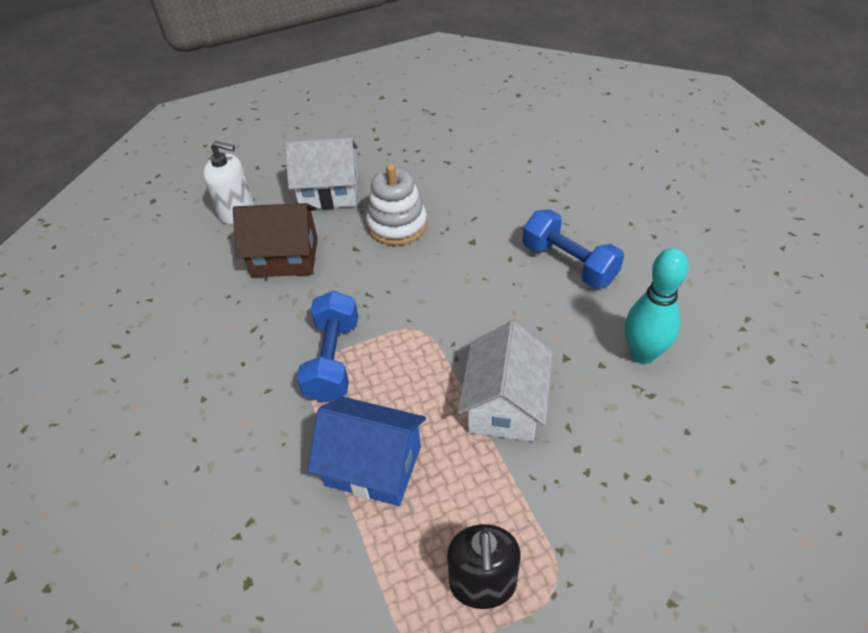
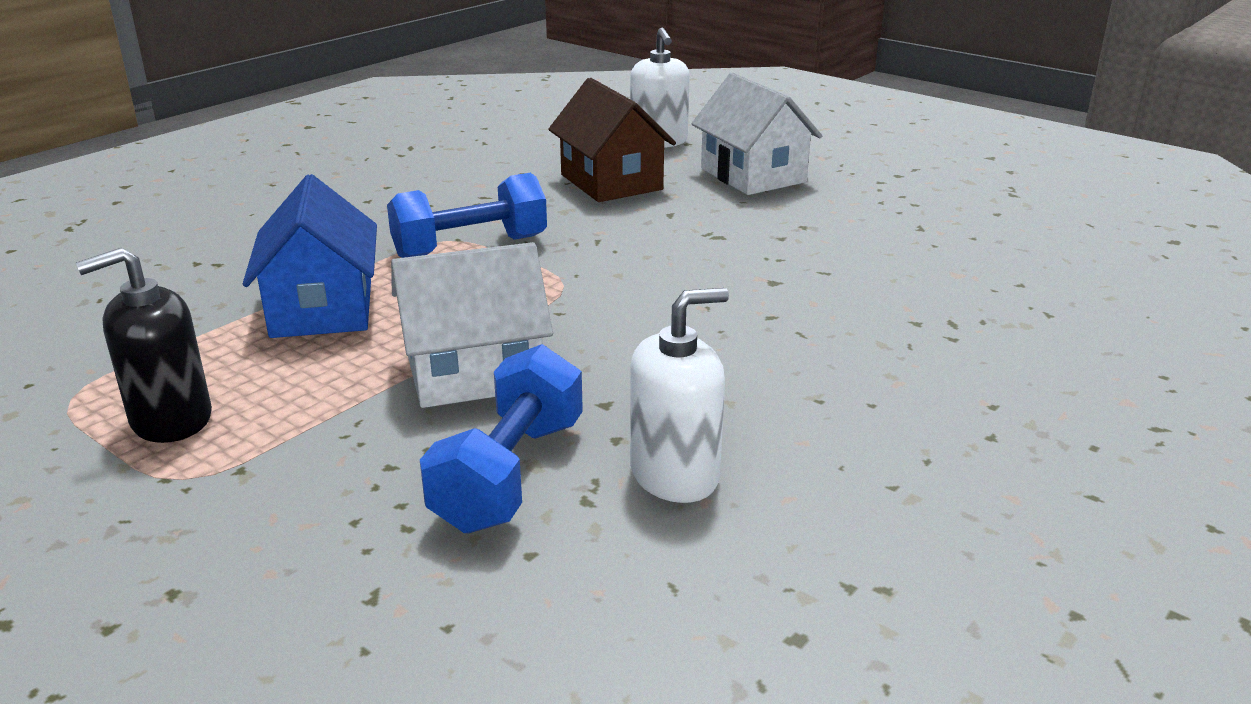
camera: 60 degrees right, 20 degrees down
white stacking toy [366,164,427,246] -> none
blue dumbbell [523,209,624,289] -> blue dumbbell moved to [420,344,583,533]
turquoise bowling pin [625,248,689,364] -> white soap dispenser [630,288,729,503]

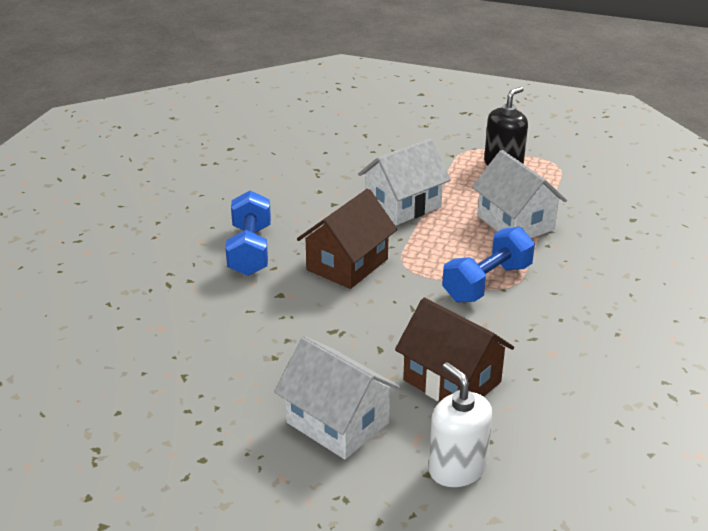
camera: 160 degrees right, 5 degrees up
blue house [243,174,377,338] -> white house [472,150,567,238]
blue dumbbell [420,344,583,533] -> blue dumbbell moved to [225,190,271,276]
white soap dispenser [630,288,729,503] -> none
none -> brown house [297,189,397,289]

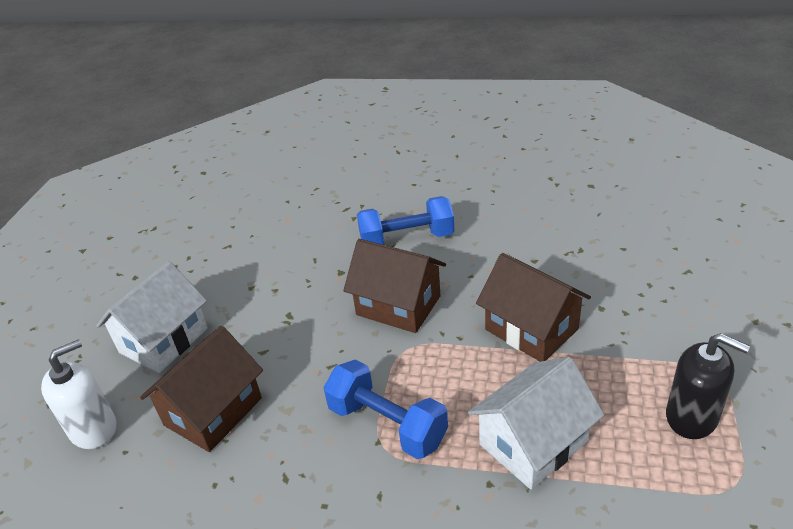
camera: 85 degrees right, 5 degrees up
white house [358,139,451,225] -> brown house [476,253,591,362]

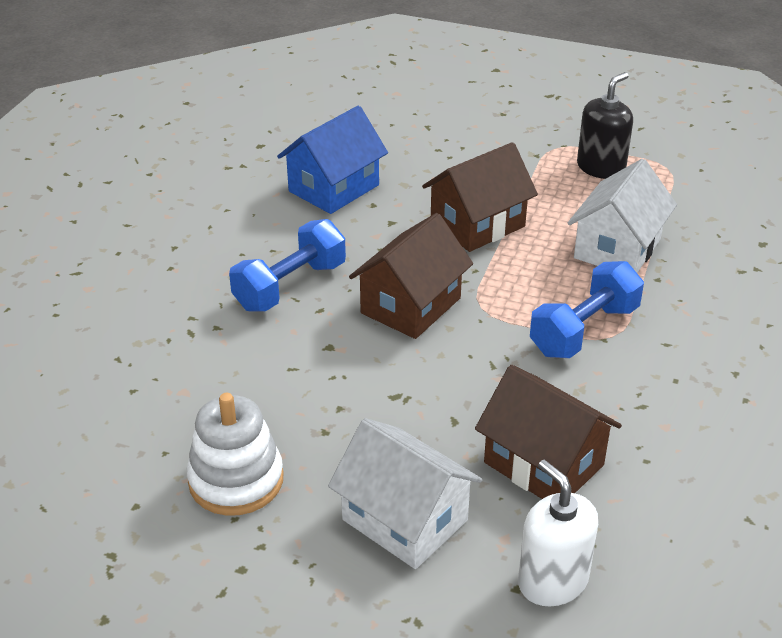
camera: 85 degrees left, 0 degrees up
blue dumbbell [357,196,454,245] -> blue dumbbell turned 45 degrees clockwise [229,219,346,312]
white house [468,357,604,490] -> white house turned 60 degrees clockwise [568,159,677,273]
none -> white stacking toy [186,393,284,516]
none -> blue house [277,106,388,214]

